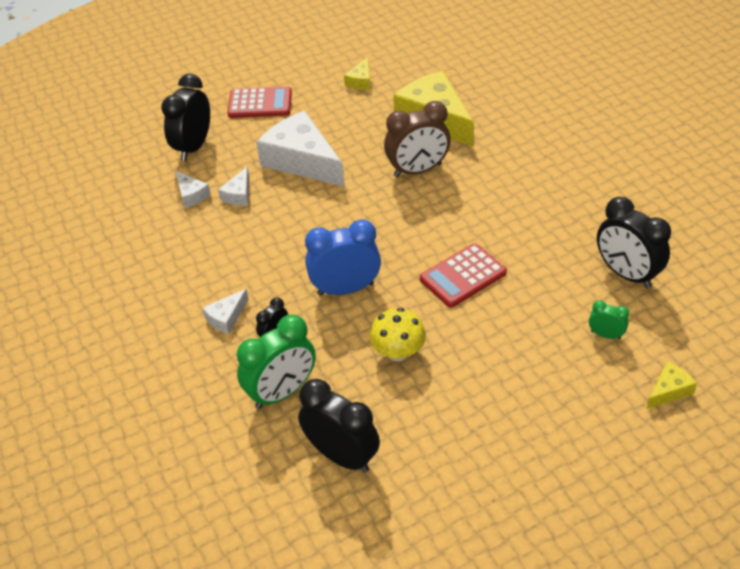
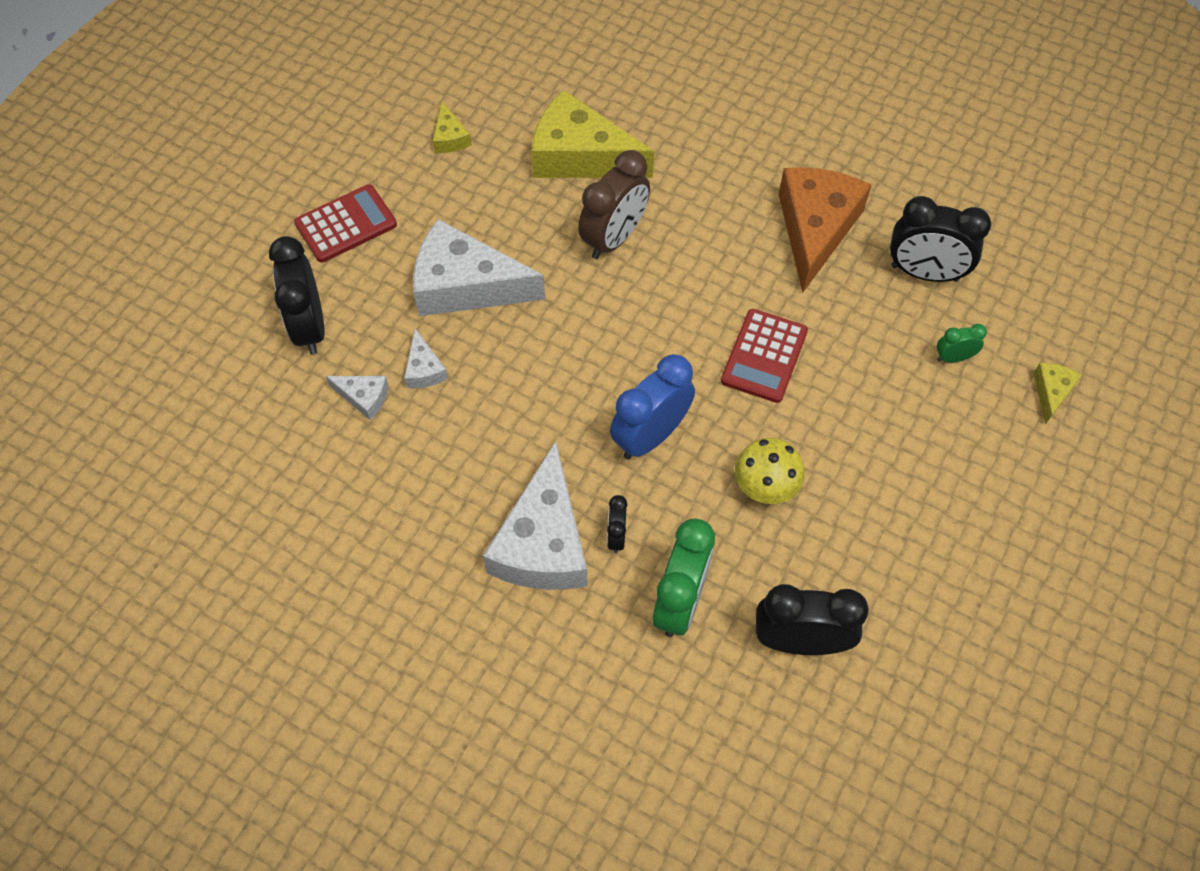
camera: 35 degrees left, 15 degrees up
white cheese [202,289,248,334] -> white cheese [483,441,588,590], size x2.23
none -> orange cheese [779,167,872,293]

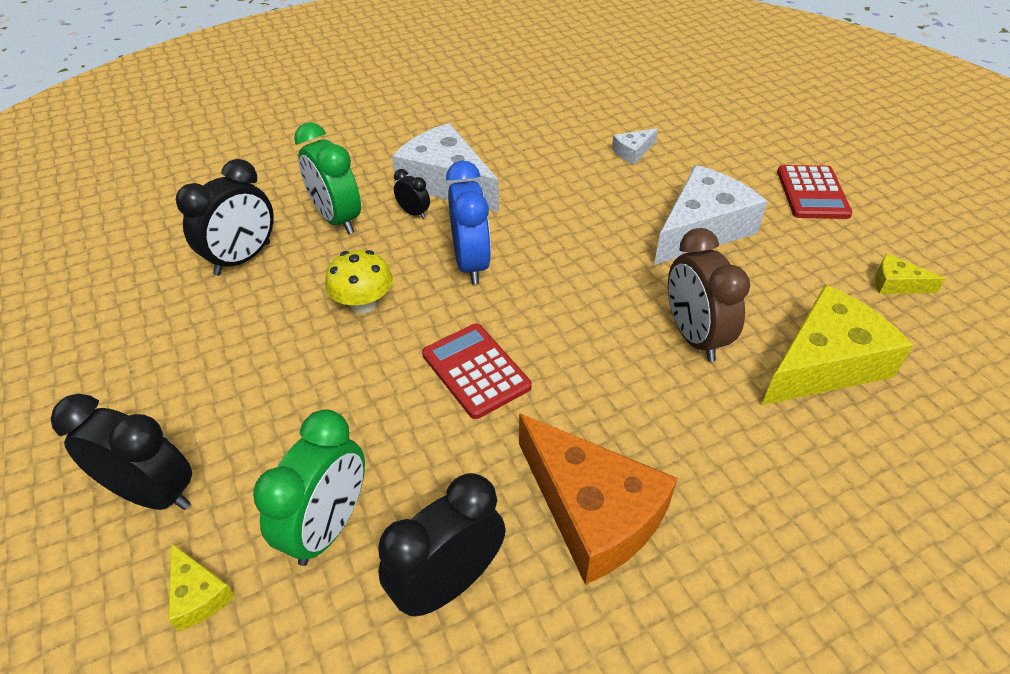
camera: 125 degrees right, 15 degrees down
black clock [269,236,325,354] -> black clock moved to [51,394,192,510]
white cheese [404,329,448,388] -> none
green clock [937,324,987,362] -> green clock [253,409,365,566], size x2.04

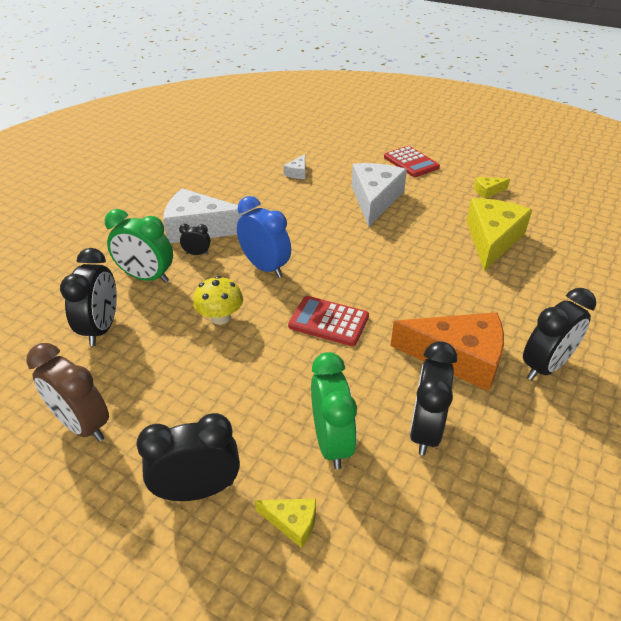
camera: 35 degrees left, 5 degrees down
brown clock [668,228,750,362] -> brown clock moved to [26,343,109,442]
none -> black clock [523,288,596,380]

